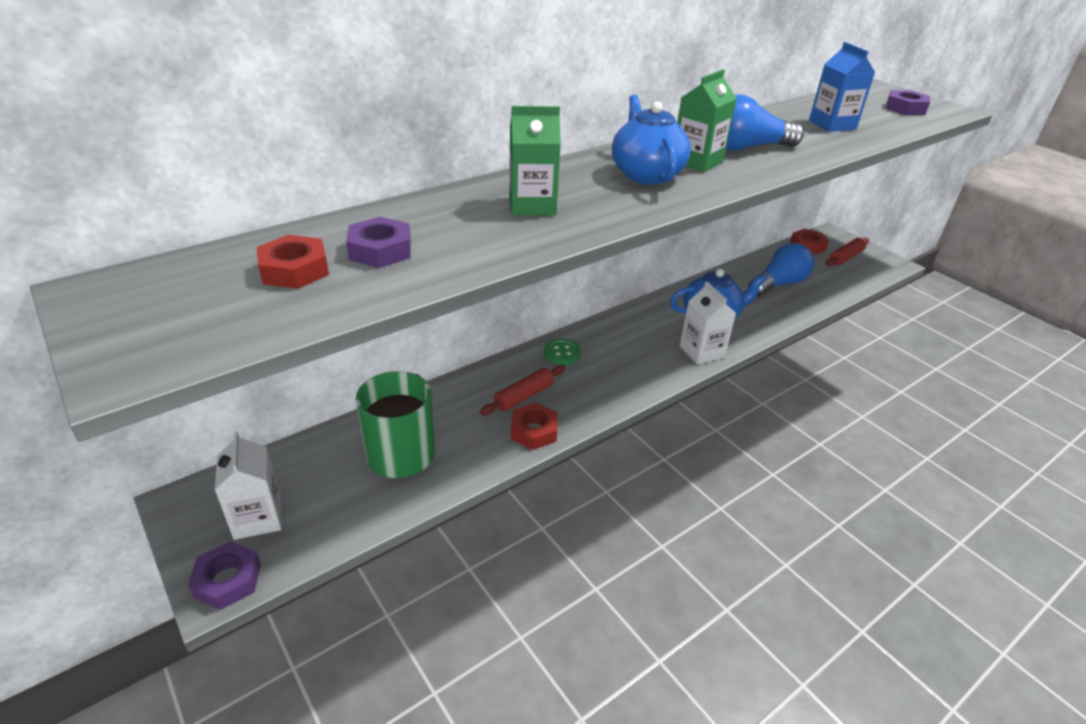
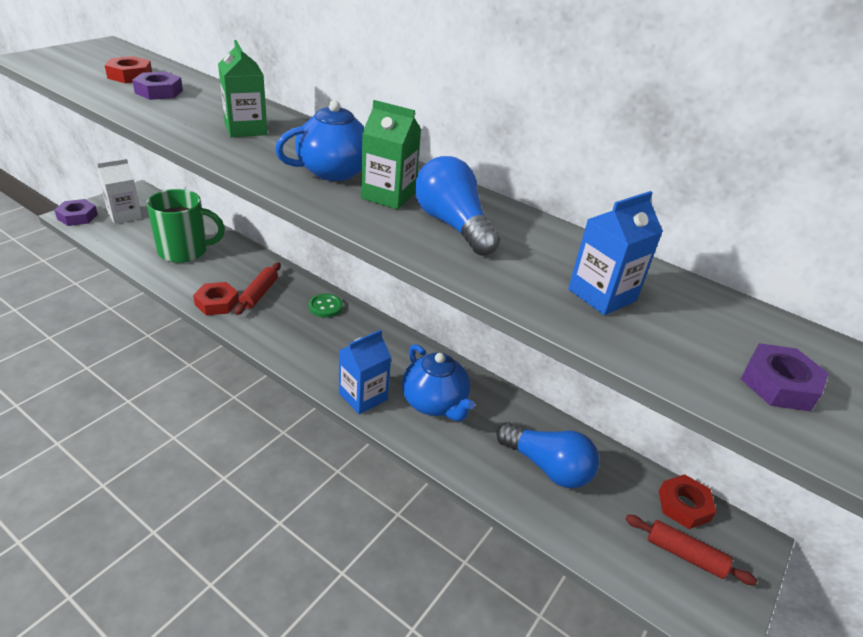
camera: 70 degrees right, 0 degrees up
red rolling pin [480,365,565,415] -> red rolling pin turned 75 degrees clockwise [235,262,281,315]
white carton [680,281,736,365] -> blue carton [339,330,391,414]

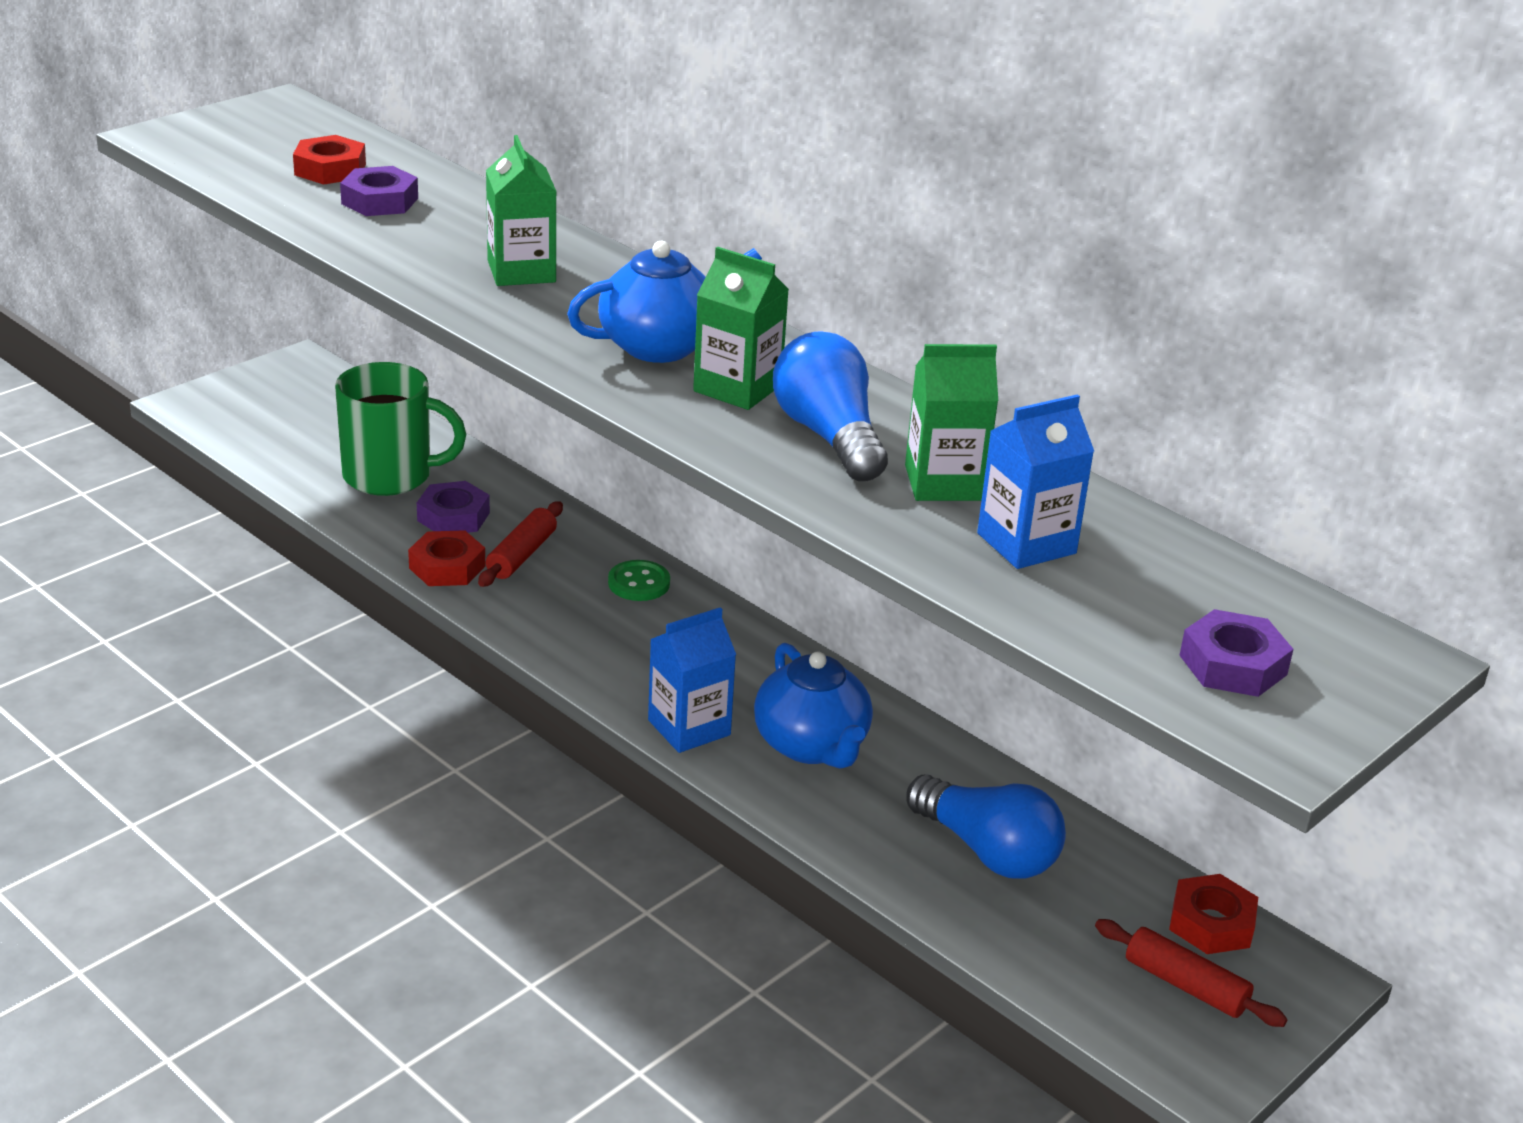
camera: 10 degrees right, 5 degrees down
purple nut [54,199,98,226] -> purple nut moved to [417,481,490,533]
white carton [97,158,142,224] -> none
none -> green carton [905,344,998,501]

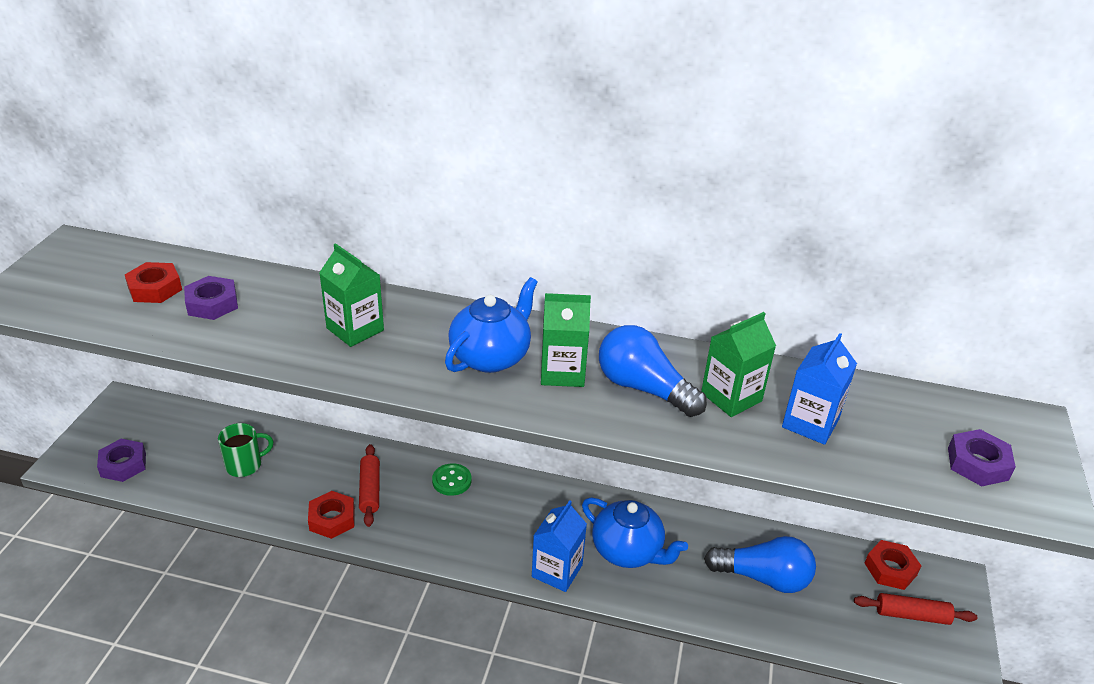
camera: 30 degrees left, 5 degrees up
green mug [335,362,466,496] -> green mug [218,423,274,477], size x0.59
purple nut [417,481,490,533] -> purple nut moved to [97,439,146,482]

